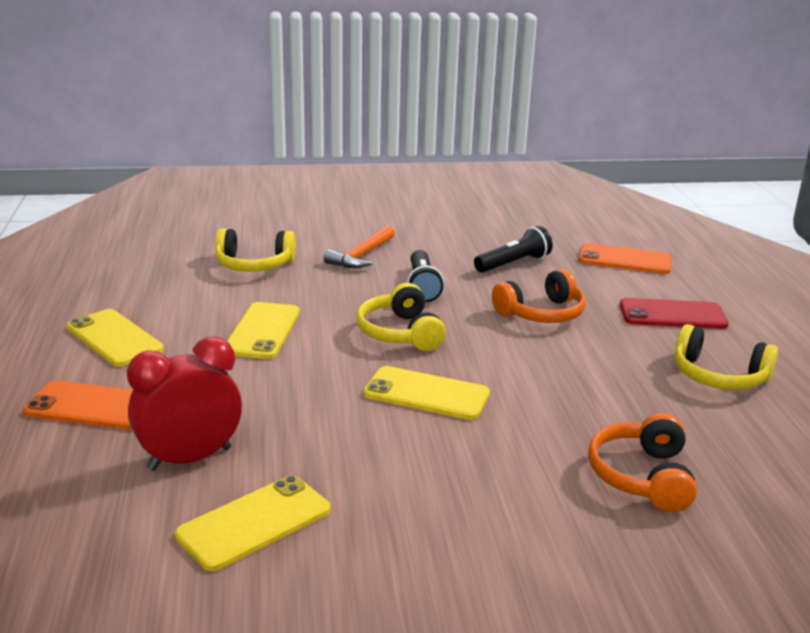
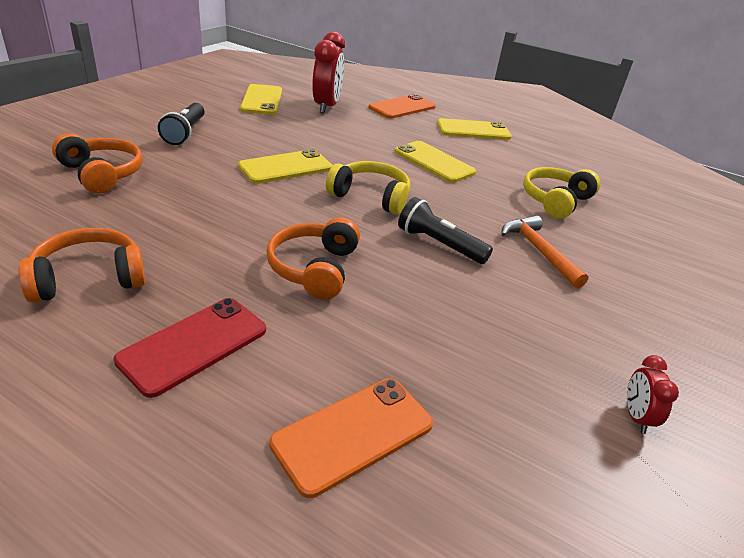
camera: 125 degrees right, 10 degrees up
black flashlight [474,226,553,273] -> black flashlight moved to [158,103,205,145]
yellow headphones [674,324,778,390] -> orange headphones [18,228,146,303]
none -> red clock [627,355,679,434]

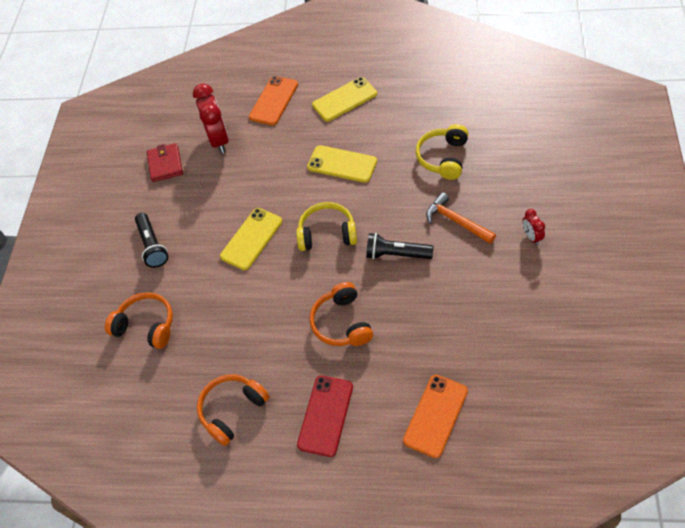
camera: 15 degrees left, 20 degrees up
yellow phone [240,84,282,115] -> red wallet [147,143,183,182]
red clock [627,355,679,434] -> red clock moved to [522,209,545,245]

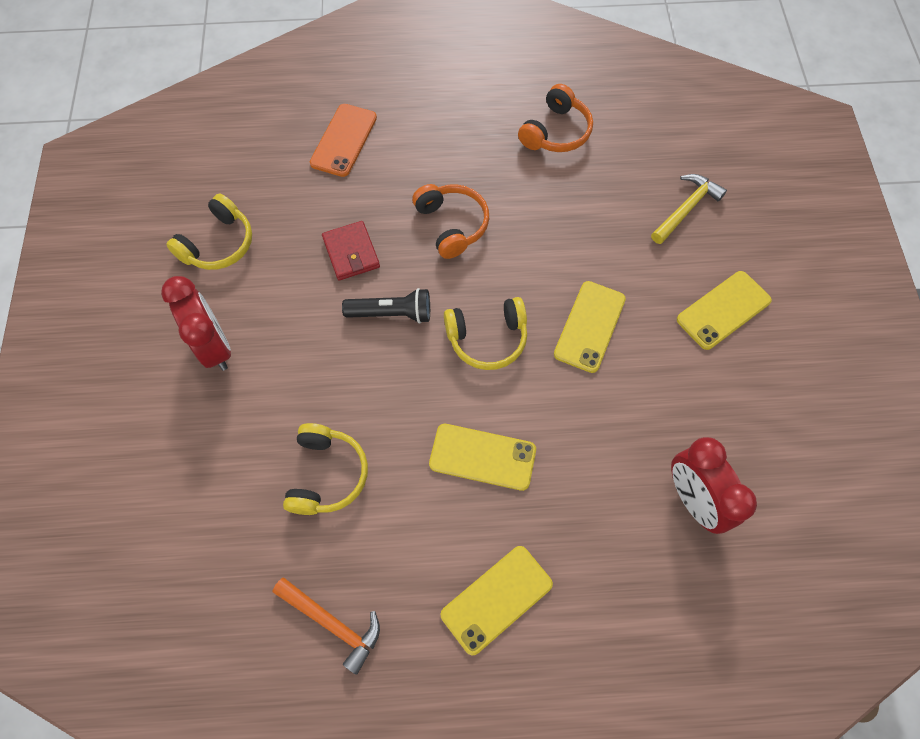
camera: 165 degrees right, 10 degrees up
orange headphones [105,292,173,349] -> yellow hammer [651,174,727,244]
black flashlight [135,213,168,268] -> yellow phone [677,271,772,350]
red wallet [147,143,183,182] -> red wallet moved to [322,221,380,280]
orange phone [249,76,298,125] -> none
red phone [297,376,353,457] -> none
orange hammer [426,192,496,244] -> orange hammer moved to [272,577,380,675]
red clock [522,209,545,245] -> red clock [161,276,231,371], size x2.04
none -> yellow headphones [166,194,252,270]

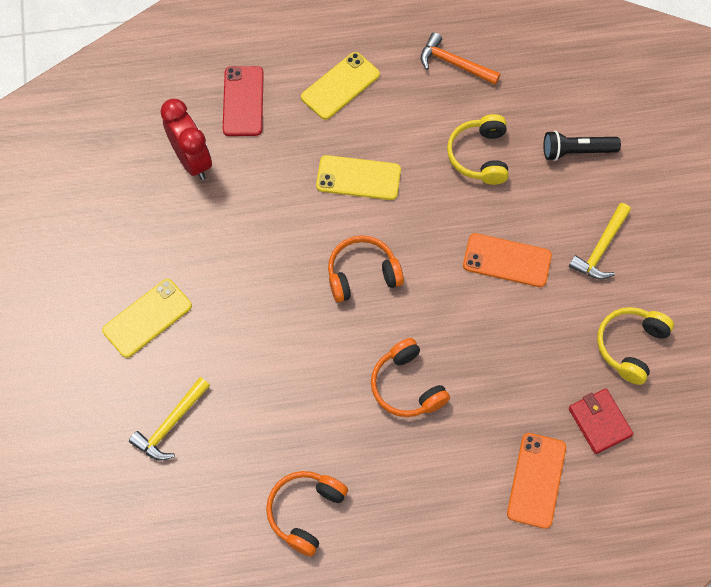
camera: 175 degrees right, 0 degrees up
red clock [161,276,231,371] -> yellow hammer [569,203,631,280]
red wallet [322,221,380,280] -> red wallet moved to [569,389,633,454]
black flashlight [342,288,430,324] -> black flashlight moved to [544,131,621,161]
yellow headphones [444,297,527,370] -> orange headphones [328,235,404,302]
yellow phone [554,281,626,373] -> none
none -> red phone [223,66,264,136]
none -> orange phone [463,233,552,287]

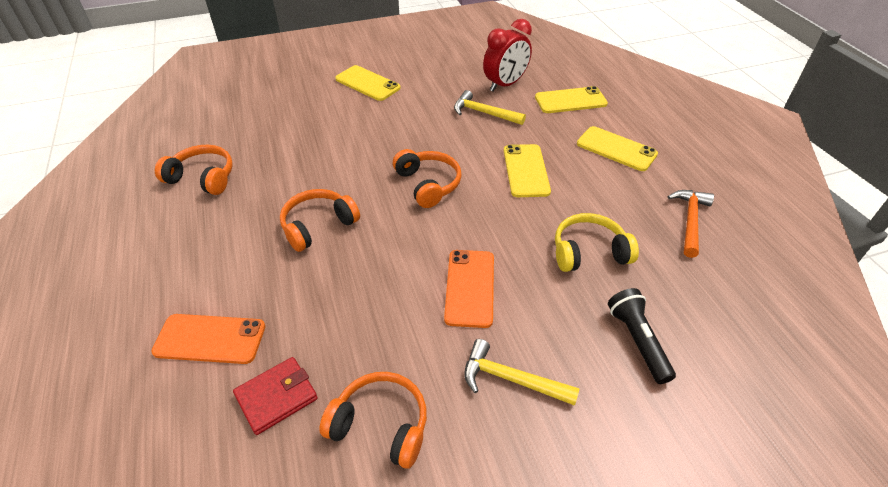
camera: 80 degrees right, 20 degrees down
yellow hammer [129,377,210,460] -> yellow hammer moved to [454,90,526,125]
red phone [223,66,264,136] -> yellow phone [535,86,608,113]
yellow headphones [597,307,674,385] -> orange headphones [319,372,427,469]

